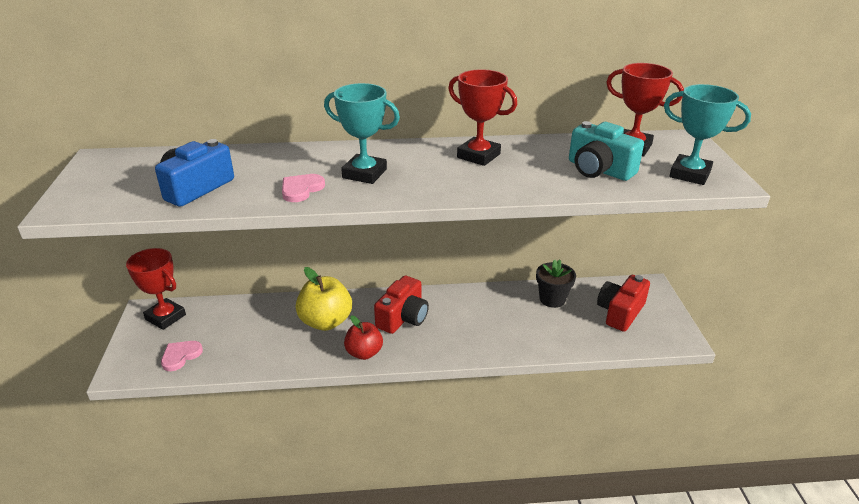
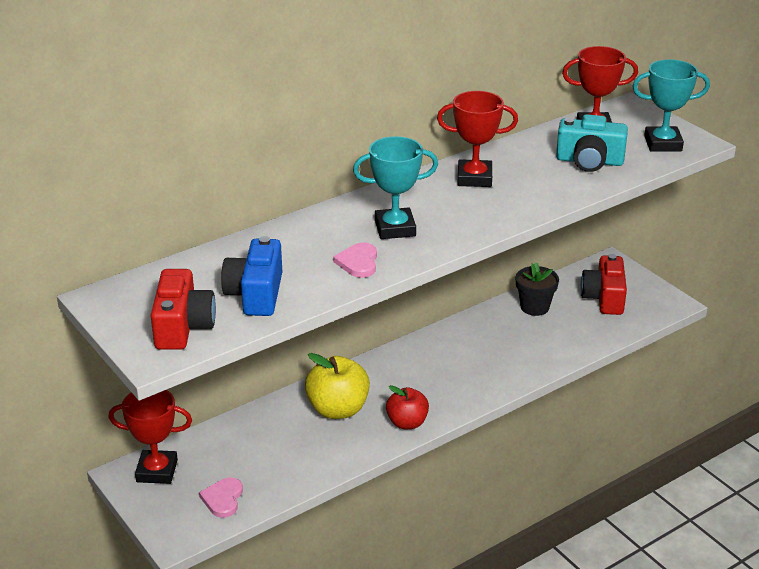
camera: 30 degrees left, 0 degrees up
red camera [374,276,429,334] -> red camera moved to [151,269,216,350]

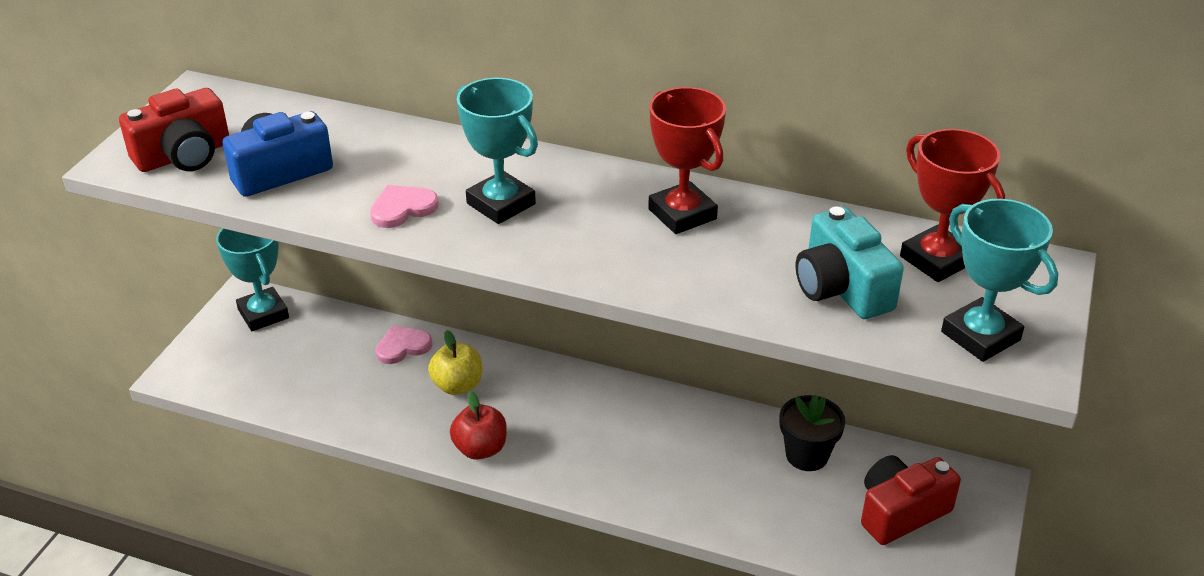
camera: 55 degrees right, 5 degrees up
red trophy [108,390,192,484] -> turquoise trophy [216,228,289,331]
pink heart [199,477,243,518] -> pink heart moved to [375,326,432,364]
yellow apple [305,353,370,419] -> yellow apple [428,330,482,395], size x0.66

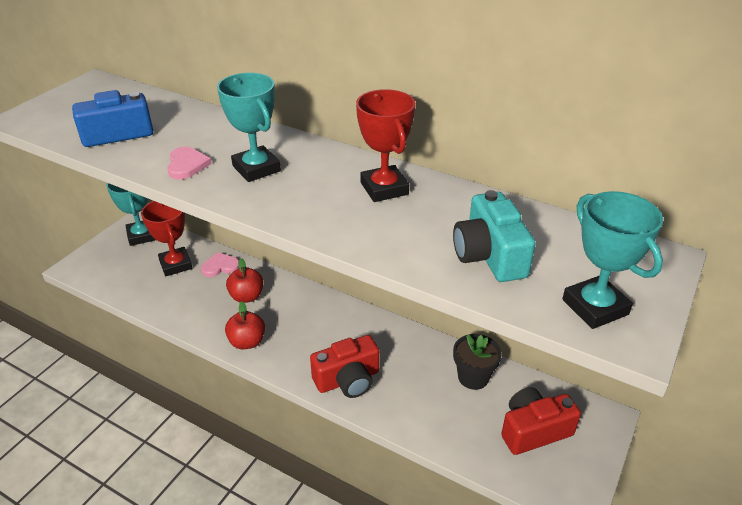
camera: 10 degrees right, 0 degrees up
red camera [119,88,229,172] -> red camera moved to [310,335,380,398]
pink heart [370,185,439,228] -> pink heart turned 105 degrees clockwise [167,147,212,179]
yellow apple [428,330,482,395] -> red apple [226,258,264,303]
red trophy [900,129,1005,282] -> red trophy moved to [141,201,192,276]

